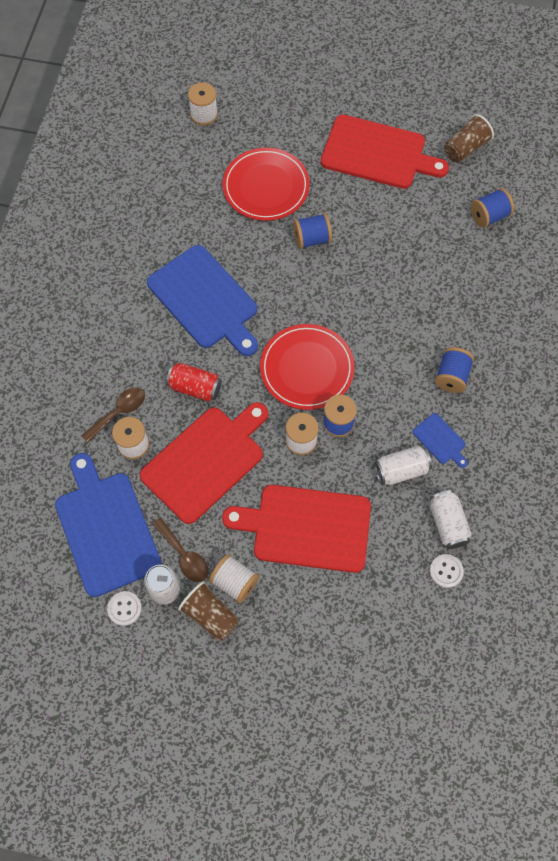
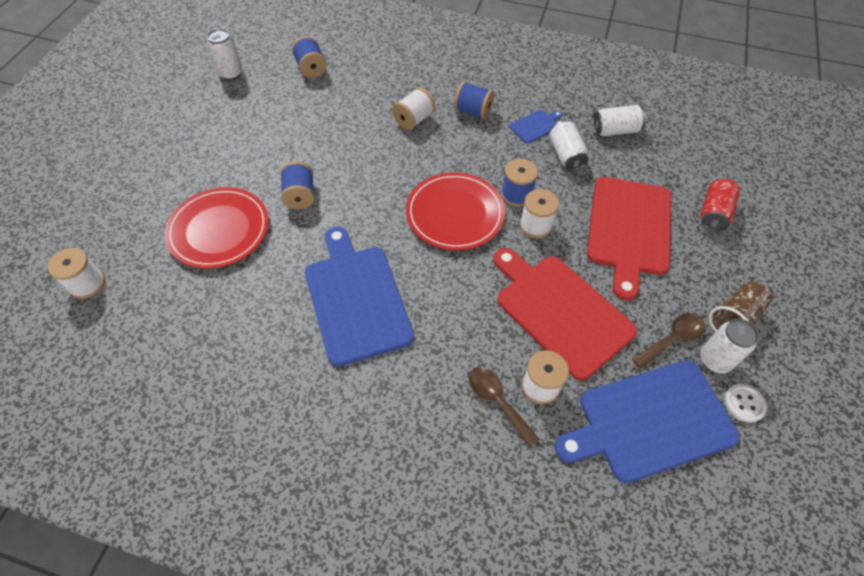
camera: 85 degrees left, 10 degrees down
blue cutting board [147,245,258,356] -> blue cutting board turned 75 degrees counterclockwise [305,227,414,367]
red can [166,363,222,401] -> red can moved to [701,178,740,232]
white spool [209,554,259,603] -> white spool moved to [392,88,435,130]
red cutting board [321,115,449,189] -> none
white button [430,554,464,588] -> none
brown cup [444,114,494,163] -> white can [207,29,242,80]

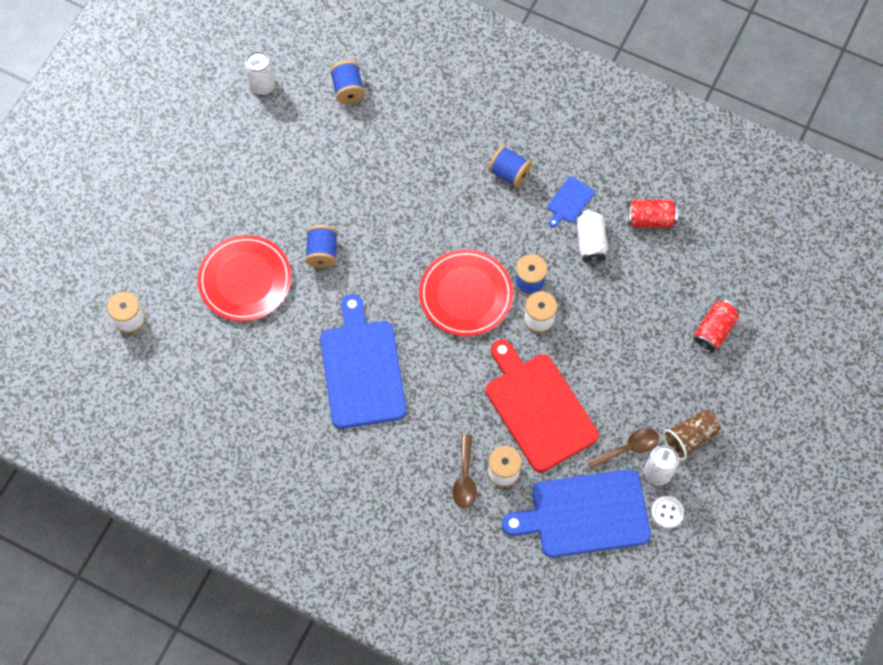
camera: 10 degrees right, 10 degrees up
white spool [392,88,435,130] -> none
brown spoon [469,367,540,447] -> brown spoon turned 150 degrees counterclockwise [452,434,477,509]
blue cutting board [510,110,562,144] -> blue cutting board turned 150 degrees clockwise [547,176,595,228]
red cutting board [587,177,671,301] -> none
white can [592,105,646,136] -> red can [626,200,678,227]

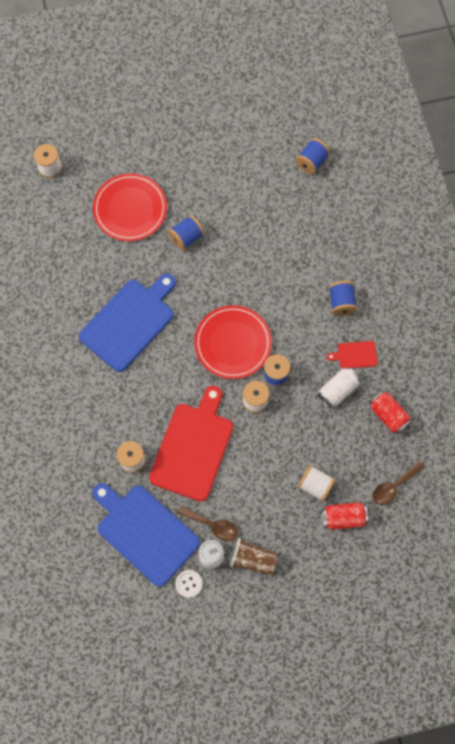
camera: 50 degrees right, 5 degrees up
white can [245,51,276,95] -> none
brown spoon [452,434,477,509] -> brown spoon moved to [372,461,425,505]
blue cutting board [547,176,595,228] -> red cutting board [327,341,377,369]
none -> white spool [297,465,336,502]

